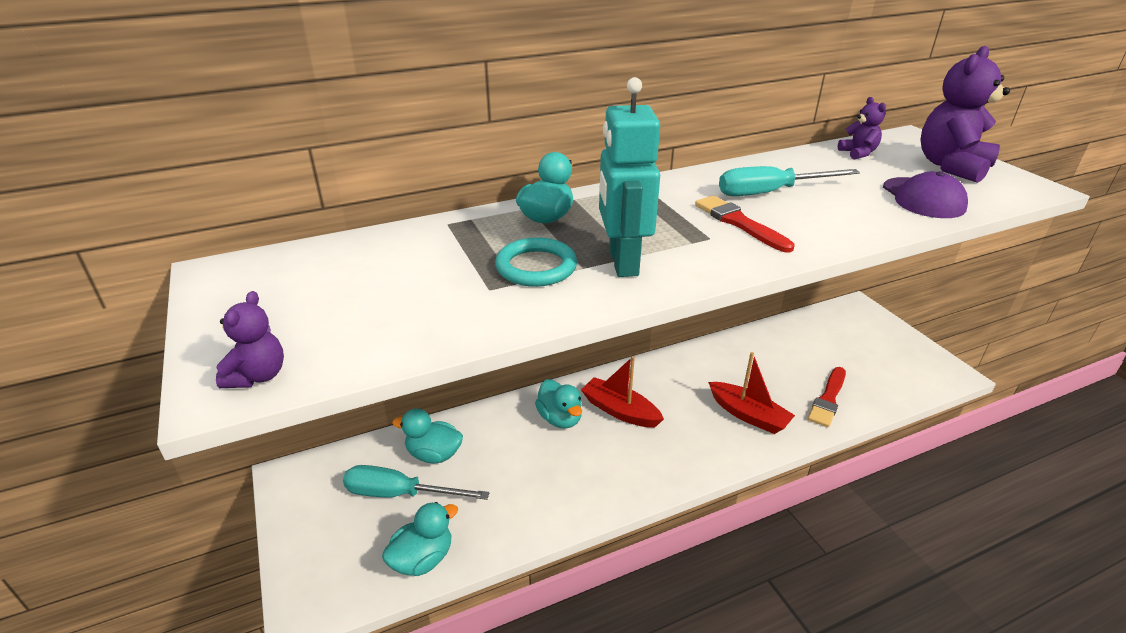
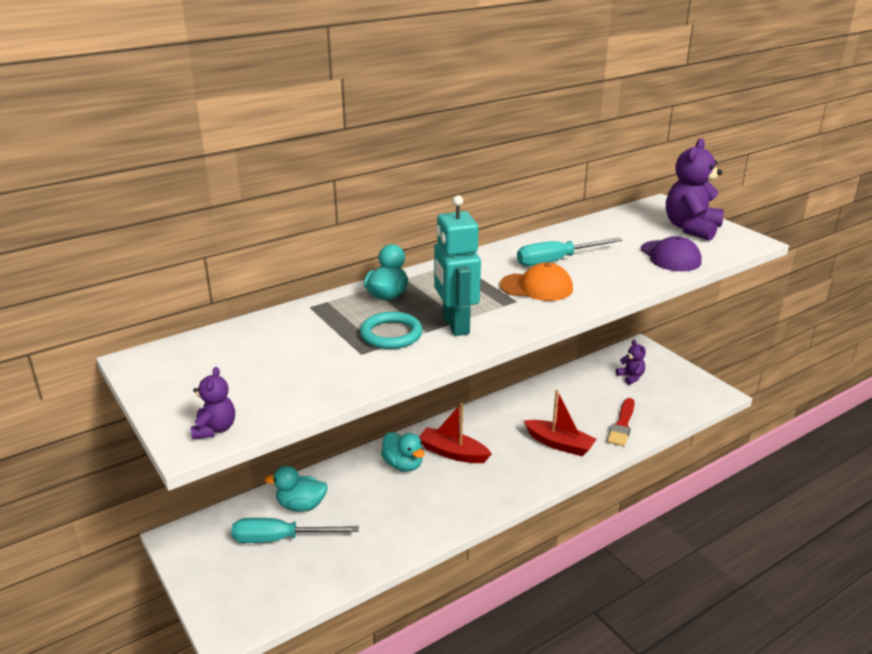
camera: 10 degrees left, 5 degrees down
turquoise duck [382,502,458,576] -> none
red brush [695,195,795,253] -> orange cap [500,263,573,301]
purple teddy bear [838,97,886,160] -> purple teddy bear moved to [616,340,646,385]

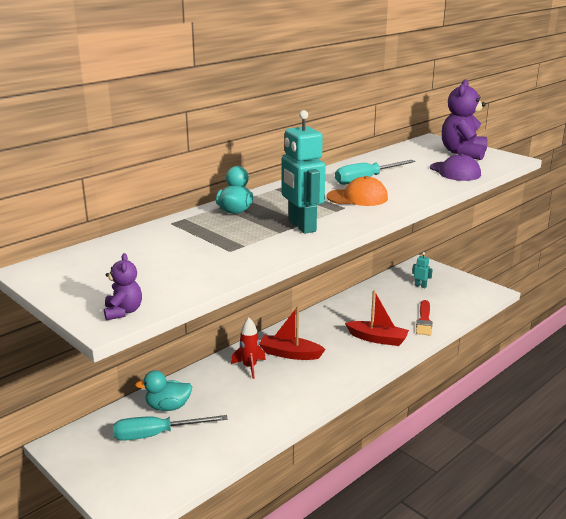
camera: 10 degrees left, 5 degrees down
turquoise ring [360,312,423,349] -> none
turquoise duck [381,432,425,472] -> red rocket [231,318,266,379]
purple teddy bear [616,340,646,385] -> turquoise robot [412,252,433,288]

